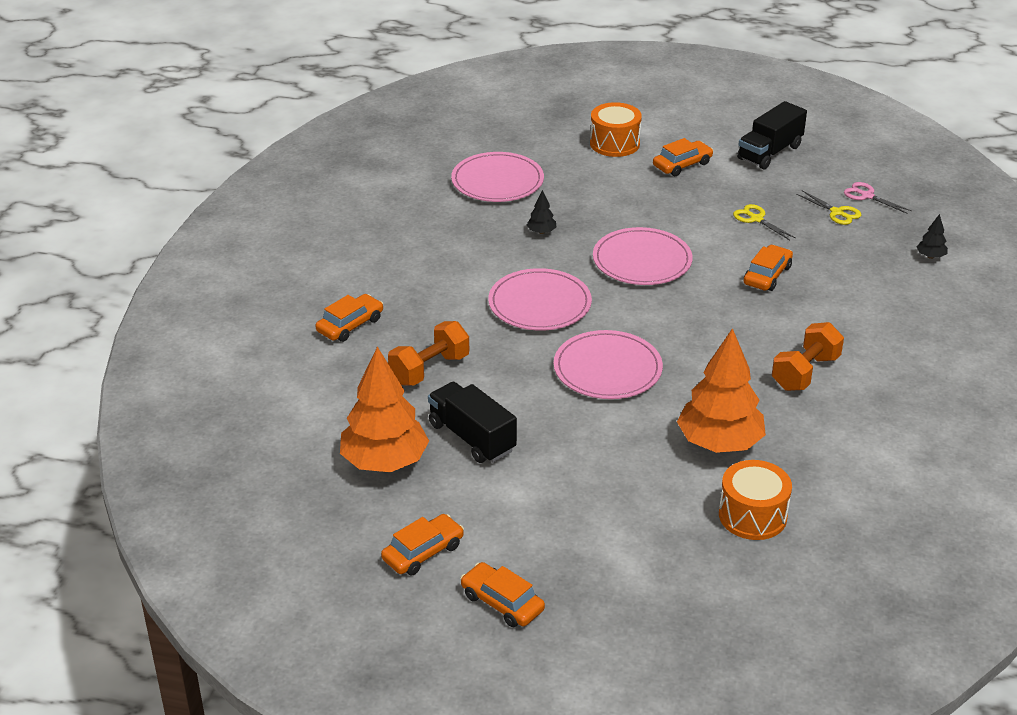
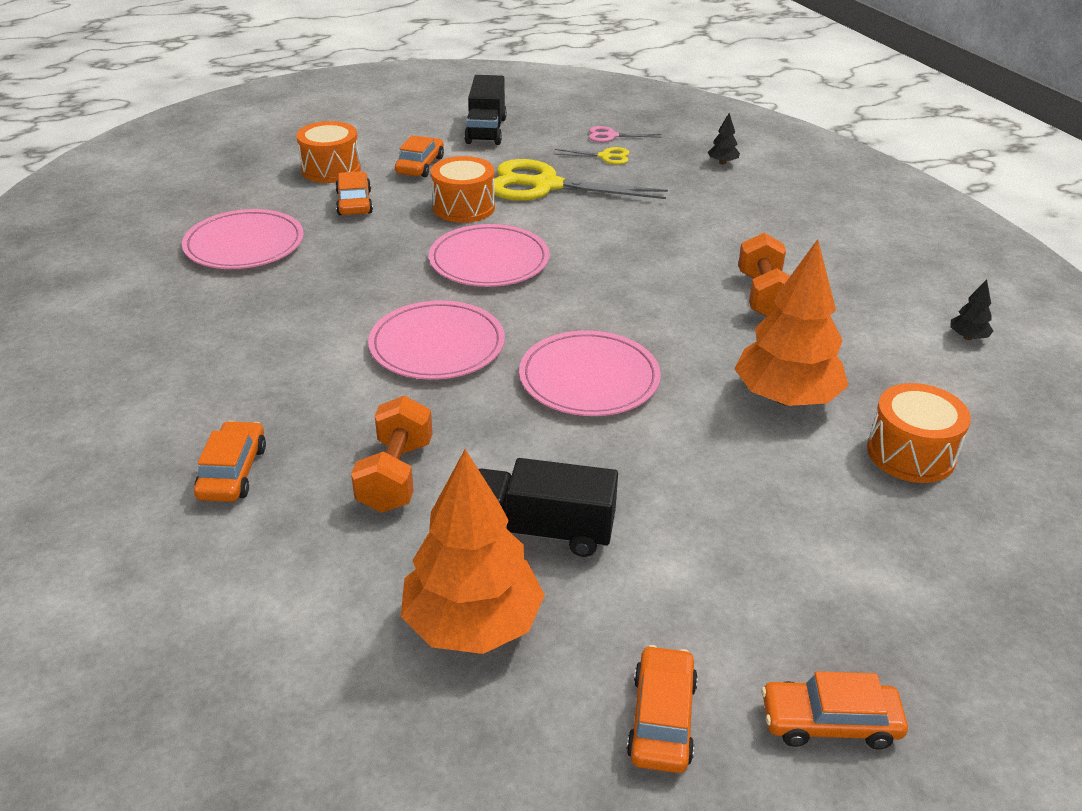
camera: 40 degrees left, 0 degrees up
black tree [527,190,557,234] -> black tree moved to [950,279,993,340]
yellow scissors [733,204,796,240] -> yellow scissors [492,159,668,201], size x2.21
orange car [744,245,793,291] -> orange car moved to [335,171,373,215]
none -> orange drum [431,156,495,223]

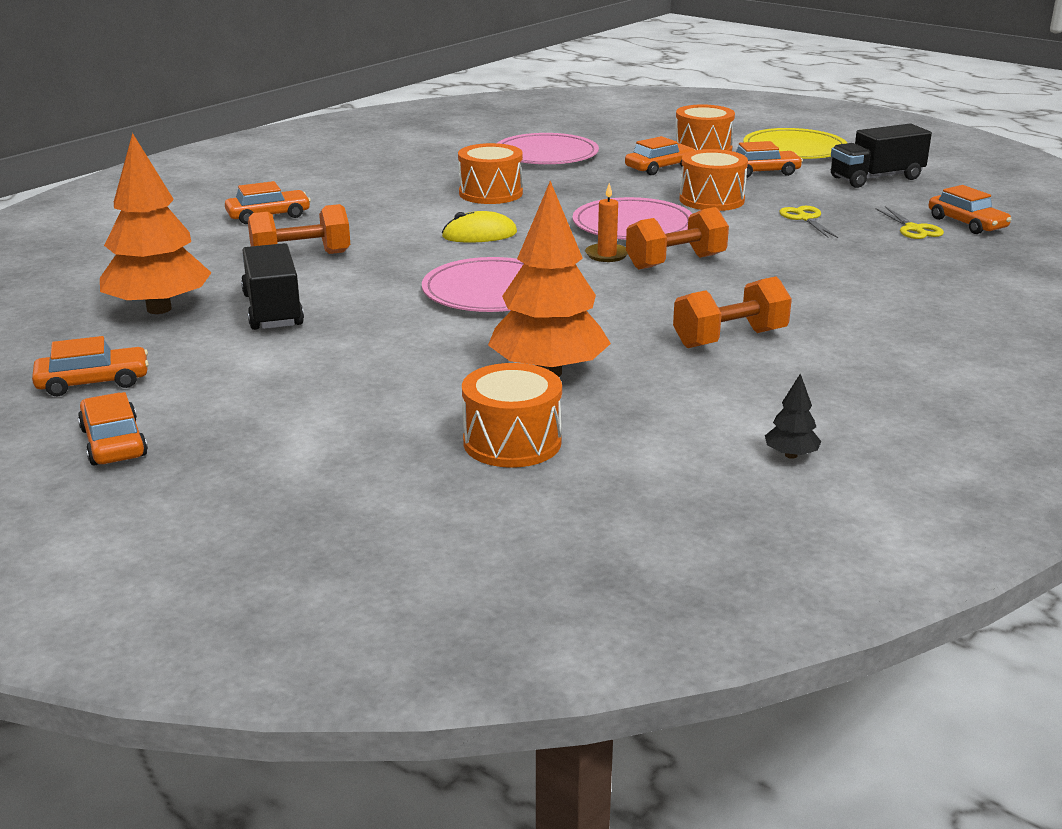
camera: 65 degrees right, 10 degrees down
pink plate [368,300,505,380] -> yellow mouse [442,211,517,243]
yellow scissors [492,159,668,201] -> yellow scissors [780,206,838,238], size x0.45
pink scissors [589,126,662,142] -> orange car [929,185,1012,234]
black tree [708,113,740,164] -> none
none -> orange drum [458,143,523,204]
none -> orange candle [585,183,628,262]
none -> orange dumbbell [626,207,729,269]
none -> yellow plate [743,128,847,159]

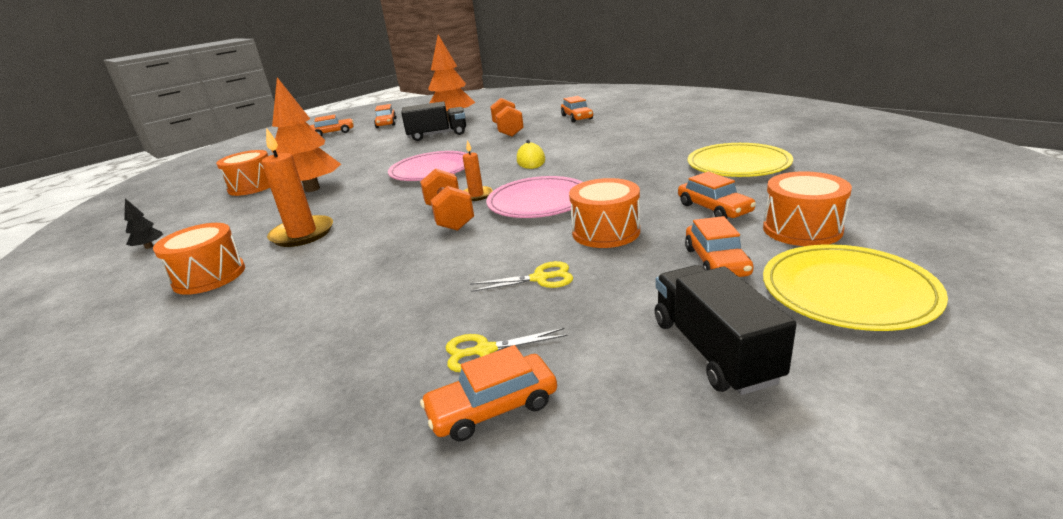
camera: 100 degrees right, 0 degrees up
orange drum [458,143,523,204] -> orange drum moved to [153,223,245,295]
pink plate [498,133,599,164] -> yellow plate [688,143,793,177]
orange dumbbell [673,277,792,348] -> orange candle [262,128,333,247]

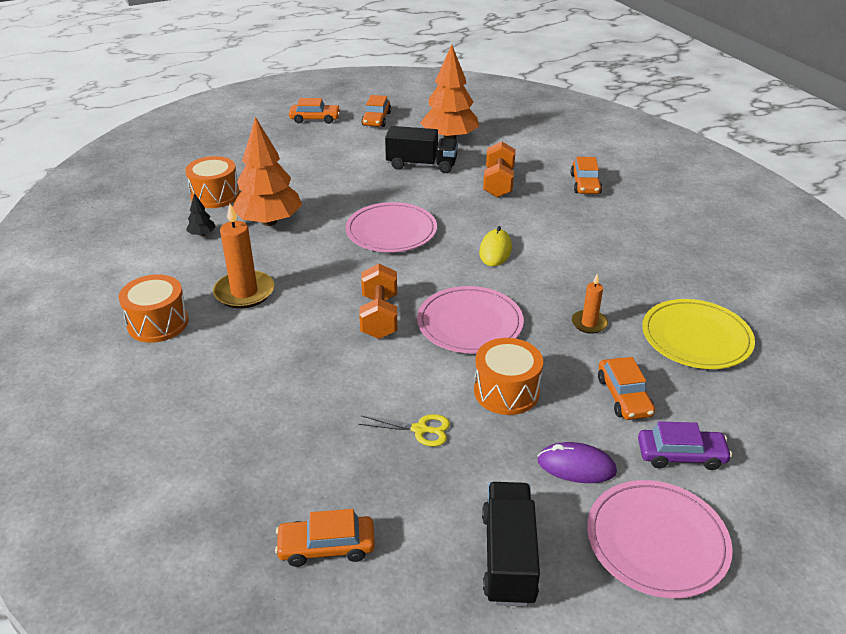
camera: 15 degrees right, 10 degrees up
black tree [124,198,163,249] -> black tree moved to [186,193,216,236]
yellow scissors [445,328,568,372] -> none
orange candle [463,140,493,201] -> orange candle moved to [572,274,608,334]
orange car [685,216,754,277] -> purple mouse [537,442,617,483]
orange drum [763,171,852,246] -> purple car [638,421,732,470]
yellow plate [763,244,948,331] -> pink plate [587,480,733,599]

